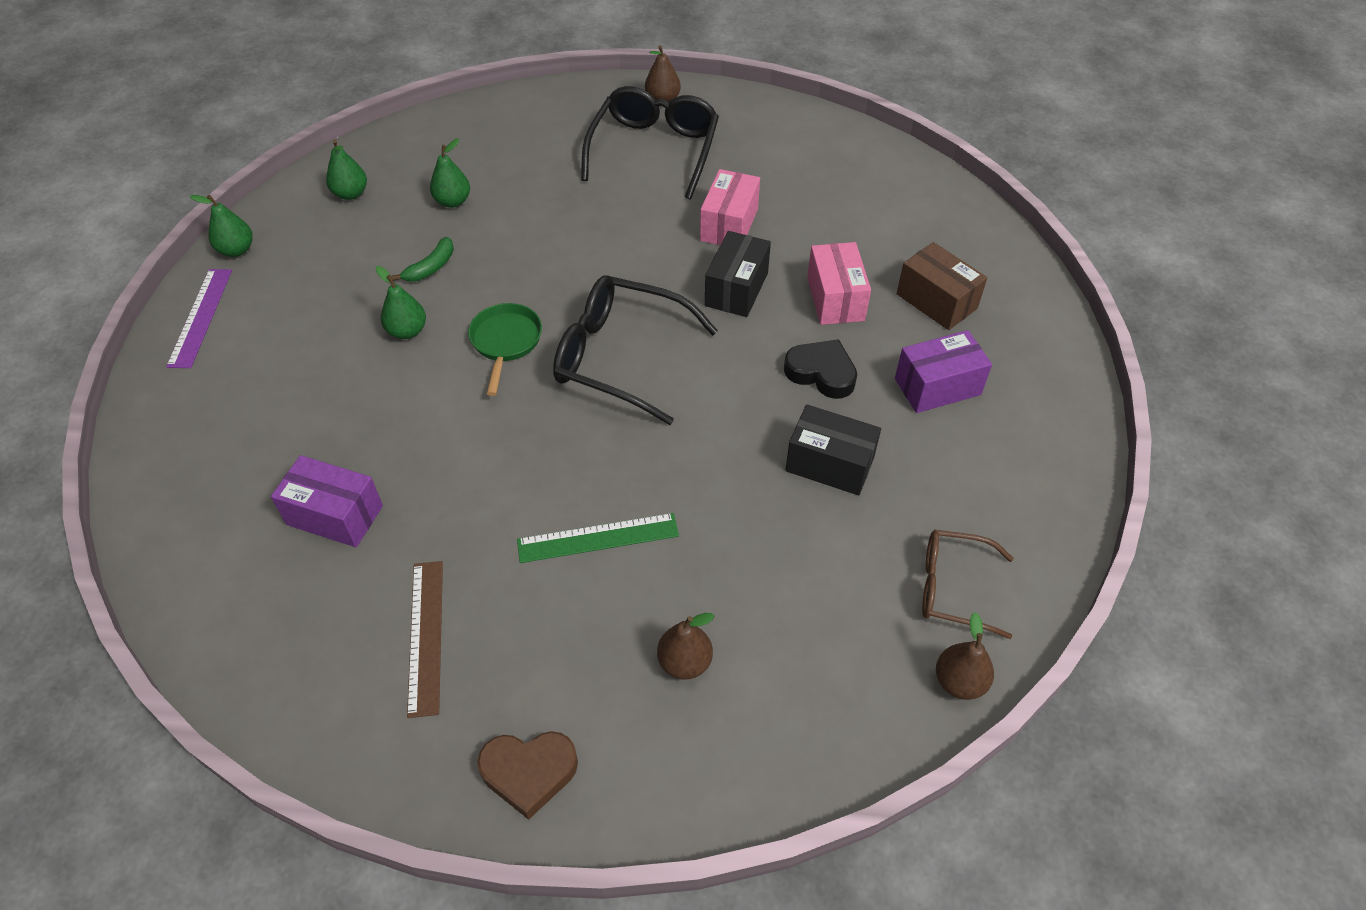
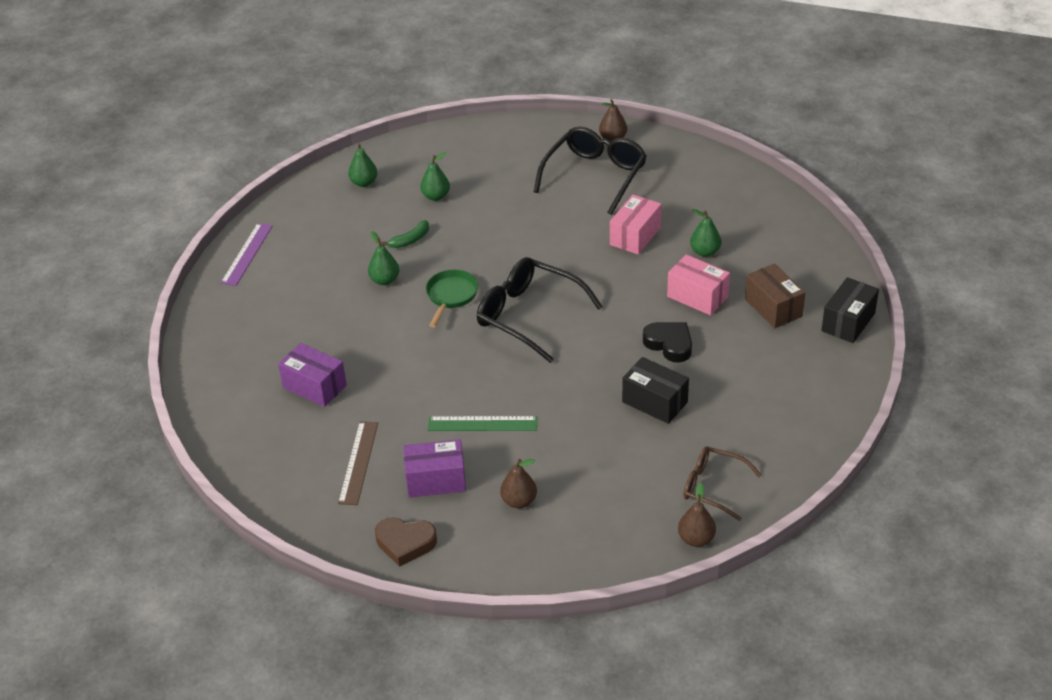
camera: 15 degrees right, 10 degrees down
green pear [190,195,253,257] -> green pear moved to [690,209,721,257]
black box [705,231,771,317] -> black box moved to [821,277,879,343]
pink box [807,242,871,325] -> pink box turned 60 degrees counterclockwise [667,254,730,315]
purple box [895,330,992,413] -> purple box moved to [403,439,466,498]

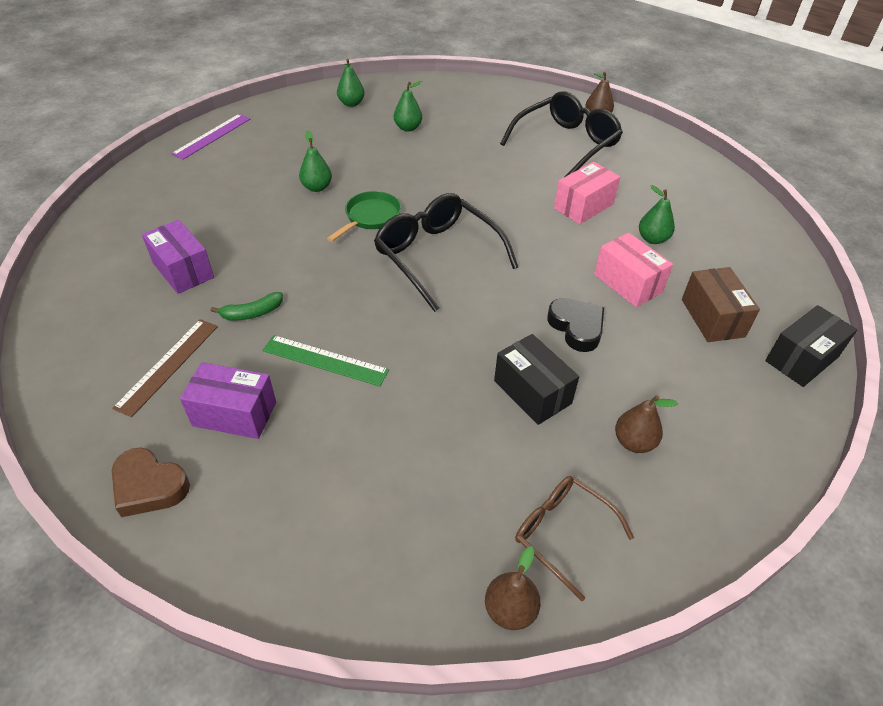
camera: 15 degrees right, 5 degrees up
green banana [381,220,429,248] -> green banana moved to [211,292,283,321]
brown pear [500,459,537,508] -> brown pear moved to [615,395,678,453]

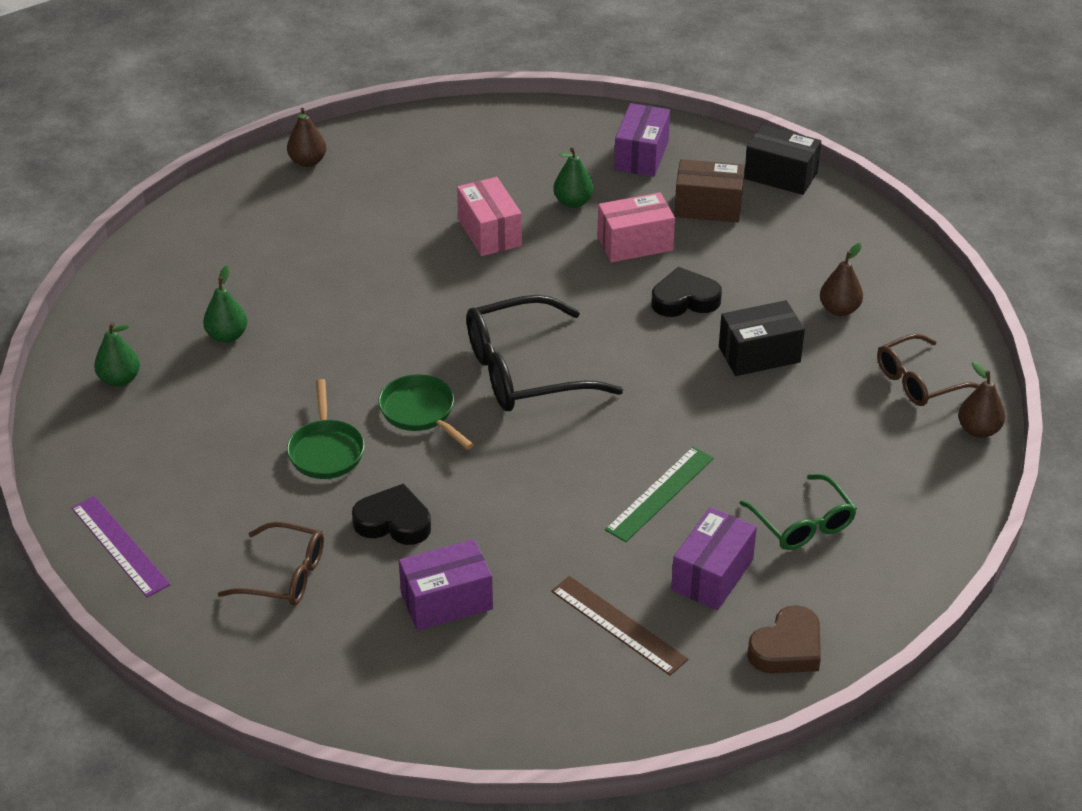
camera: 70 degrees left, 5 degrees down
green banana [211,292,283,321] -> none
green pear [299,130,332,192] -> green pan [287,379,364,479]
black glasses [500,91,623,177] -> none
black box [765,305,858,387] -> black box turned 45 degrees counterclockwise [744,125,821,195]
none -> brown glasses [218,522,324,606]
none -> black heart [352,483,431,545]
none -> purple box [614,103,670,177]
none -> green glasses [739,474,857,550]

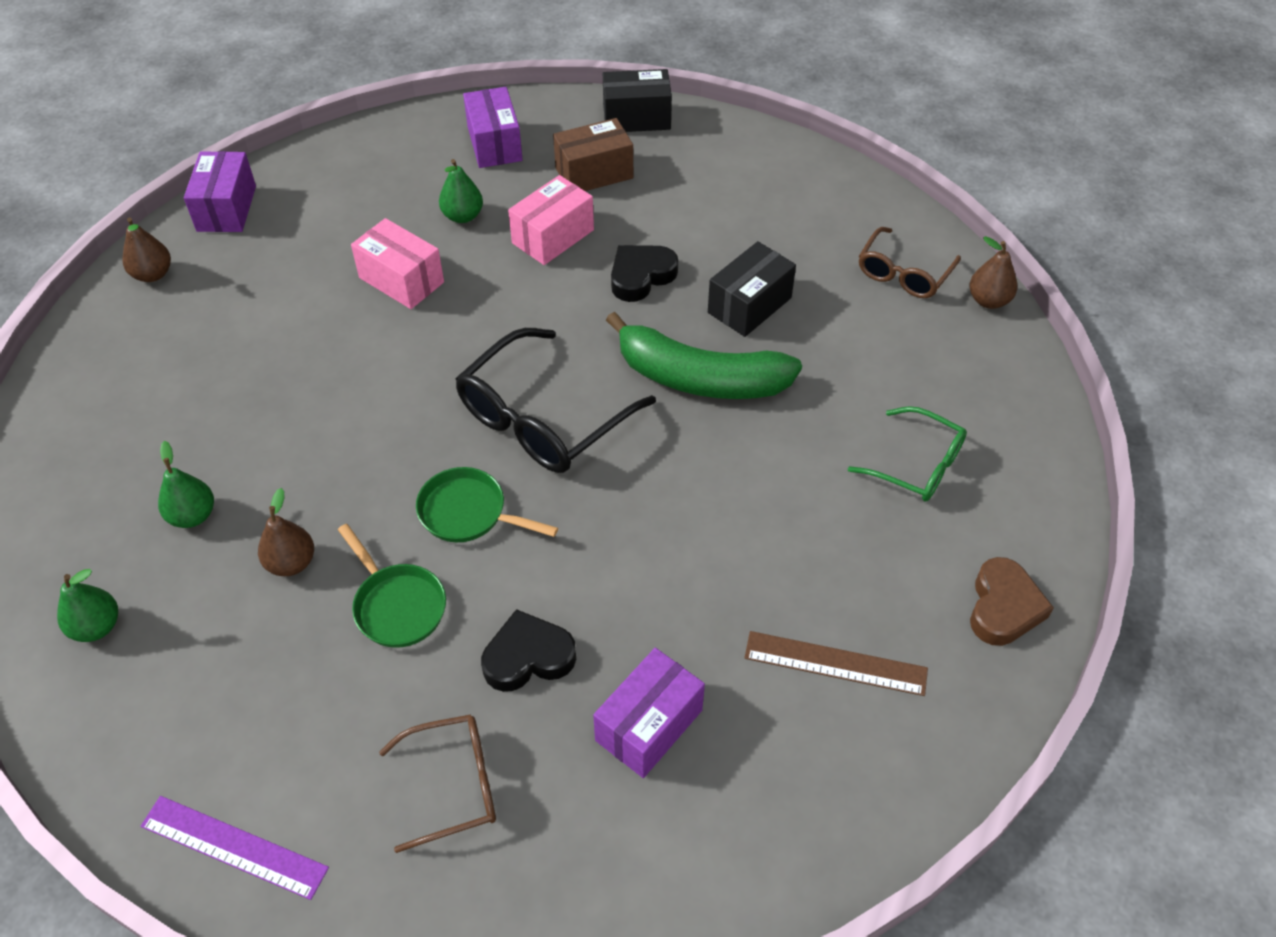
camera: 30 degrees left, 10 degrees up
green ruler [605,447,714,542] -> none
purple box [671,507,757,610] -> purple box moved to [184,151,256,232]
brown pear [820,243,863,316] -> brown pear moved to [258,488,314,576]
none -> green banana [606,312,802,399]

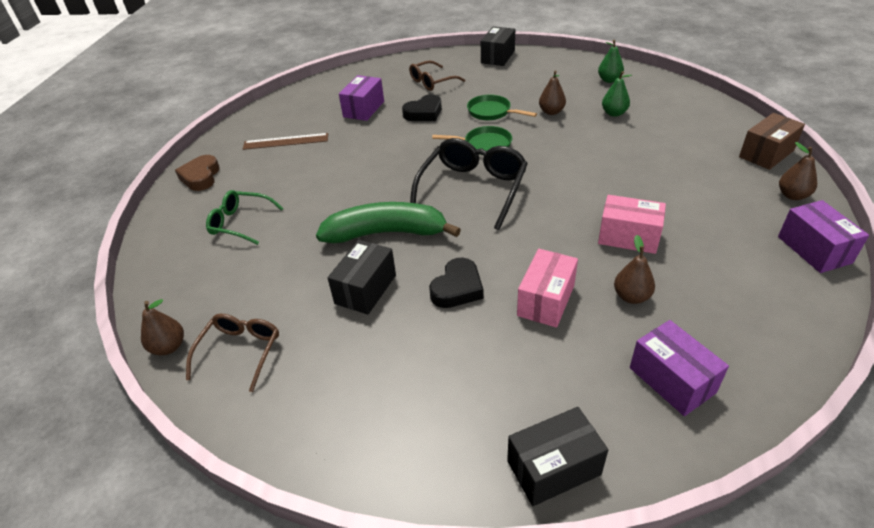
camera: 165 degrees right, 10 degrees down
purple ruler [141,796,329,900] -> black box [481,26,515,66]
green pear [439,159,483,223] -> brown pear [614,235,655,304]
brown box [553,118,633,191] -> brown box moved to [739,113,805,170]

